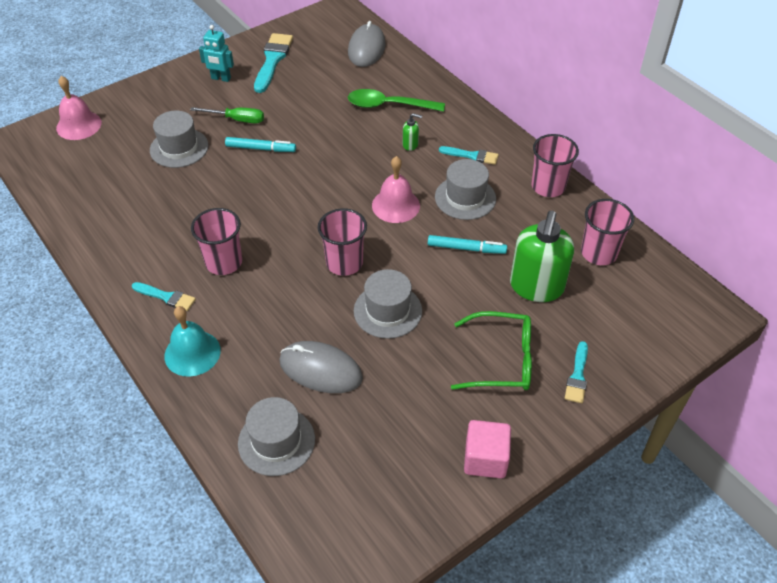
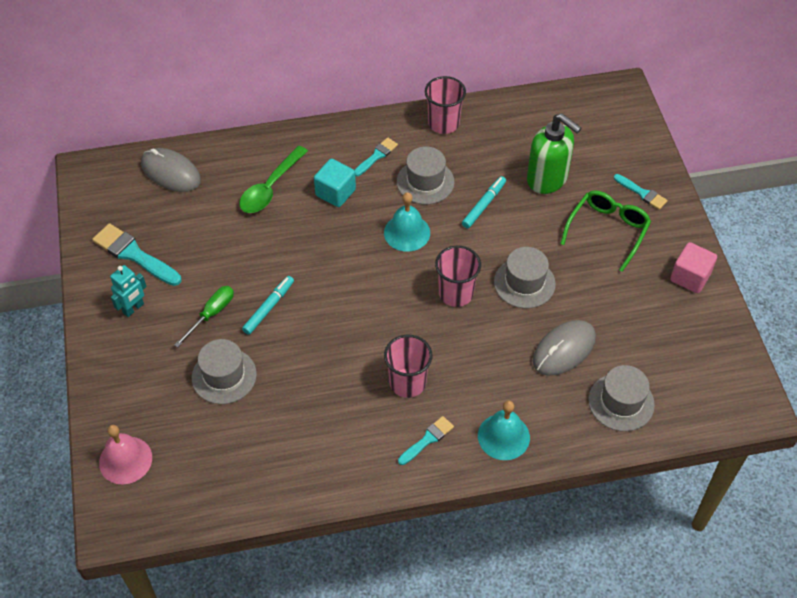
camera: 65 degrees left, 5 degrees up
pink bell [372,156,420,223] -> turquoise bell [384,192,430,252]
green soap dispenser [403,113,422,151] -> turquoise cube [314,159,356,207]
pink cup [581,199,634,265] -> none

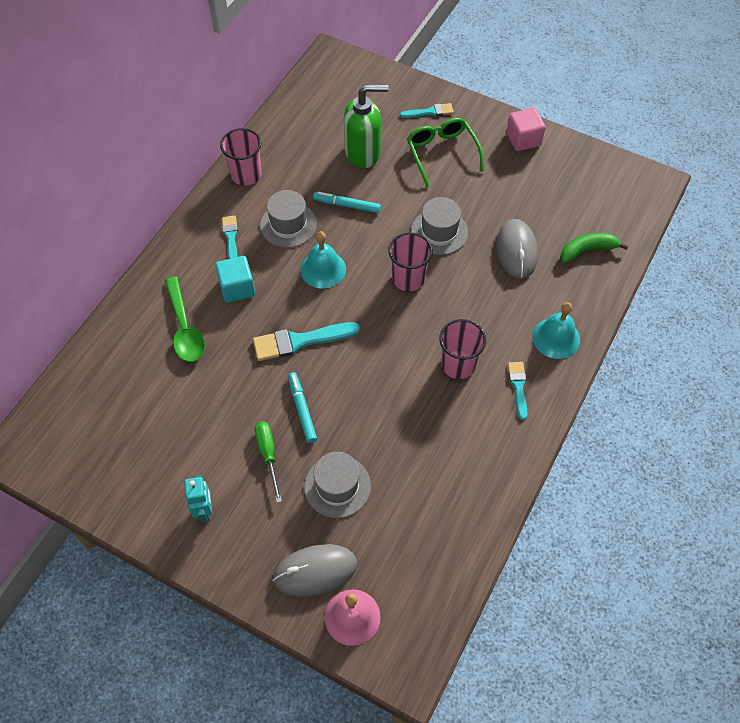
camera: 50 degrees left, 5 degrees up
turquoise brush [92,223,182,286] -> turquoise brush moved to [253,322,360,361]
grey mouse [141,148,201,192] -> grey mouse moved to [273,544,357,597]
turquoise marker [462,176,506,228] -> turquoise marker turned 60 degrees counterclockwise [313,192,381,213]
grey hat [588,365,655,431] -> green banana [560,233,629,263]

